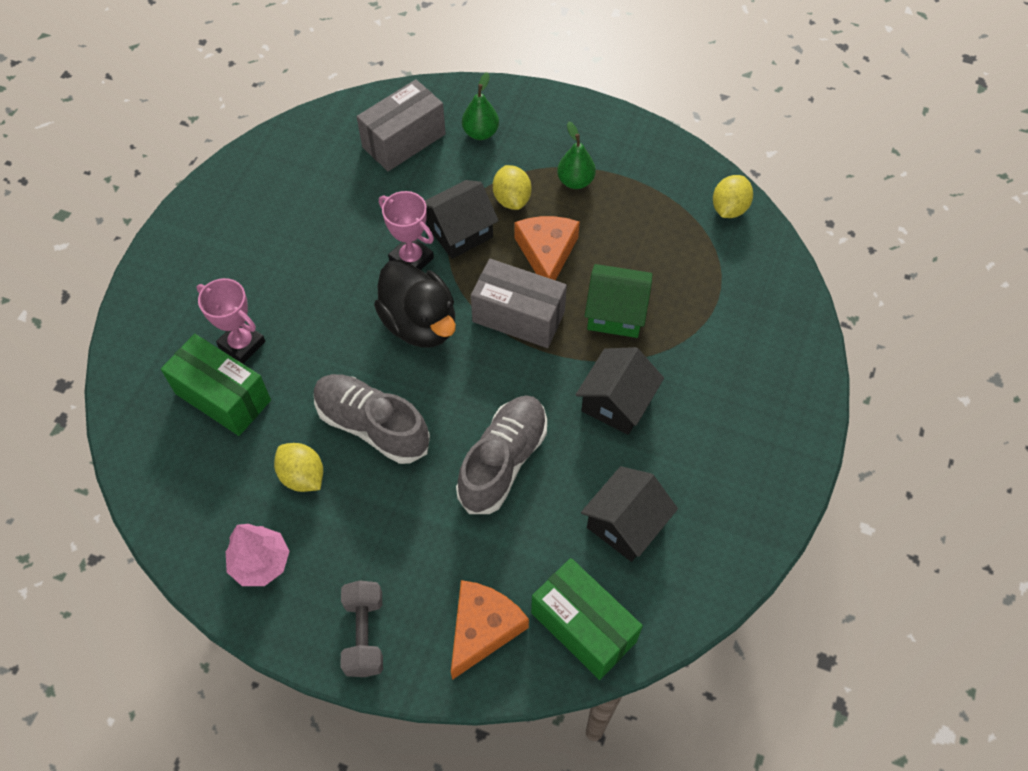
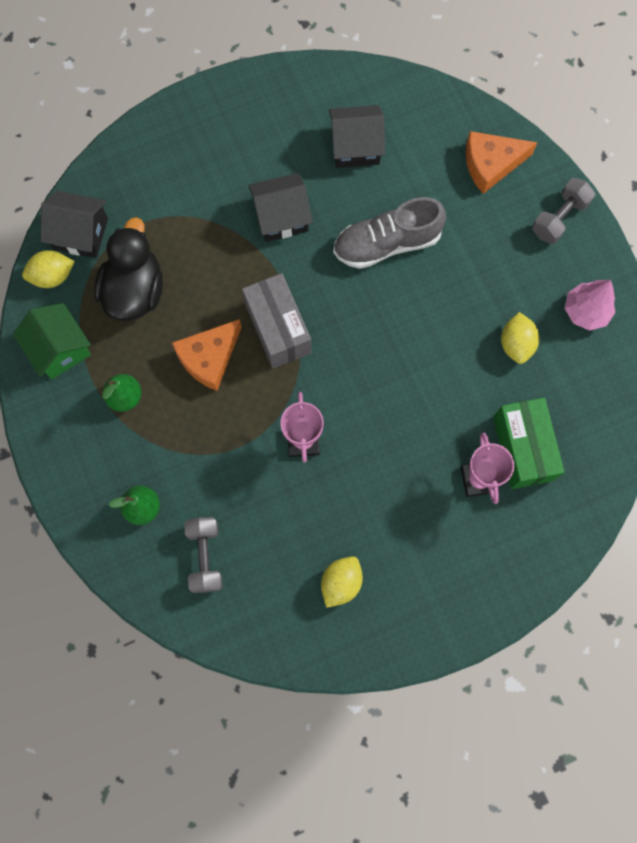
camera: 135 degrees left, 15 degrees up
grey shoe [314,374,430,464] -> none
grey box [357,79,446,171] -> grey dumbbell [184,517,223,593]
black duck [374,260,456,347] -> black duck moved to [94,217,163,321]
black house [425,180,499,259] -> black house moved to [41,191,108,258]
yellow lemon [493,165,531,210] -> yellow lemon moved to [321,556,363,608]
green box [531,558,643,680] -> none
green house [585,264,652,338] -> green house moved to [13,303,91,379]

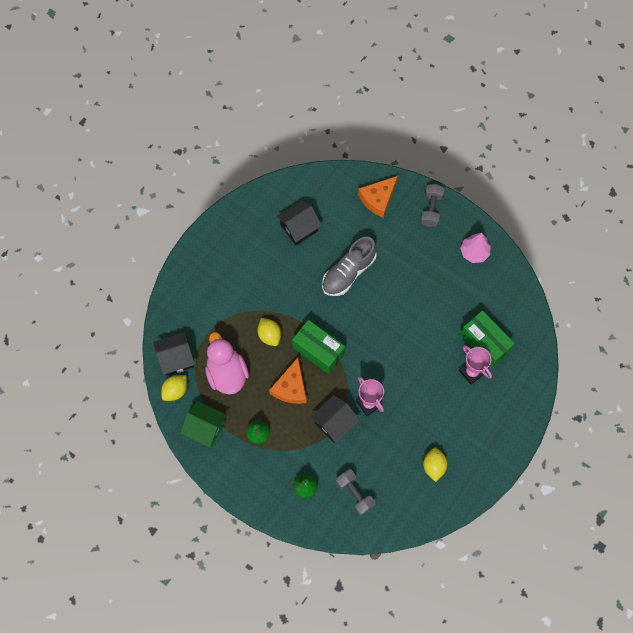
camera: 30 degrees left, 5 degrees down
black duck [94,217,163,321] -> pink duck [205,332,249,394]
grey box [242,273,311,369] -> green box [292,320,345,374]
black house [248,173,313,242] -> black house moved to [310,395,360,443]
yellow lemon [501,312,540,364] -> yellow lemon moved to [257,318,281,346]

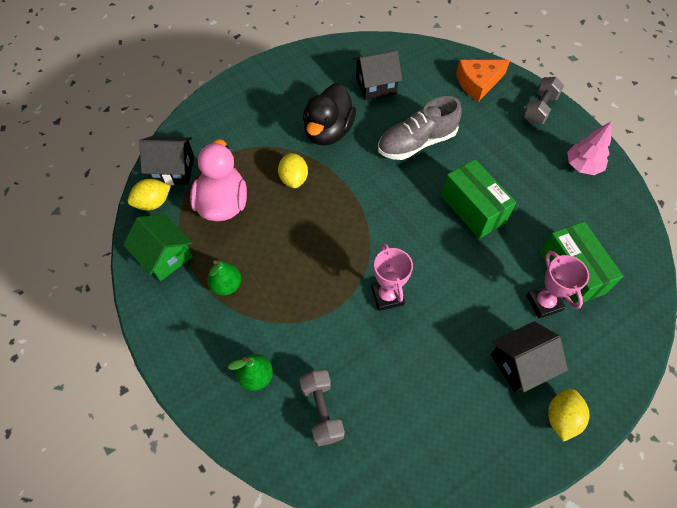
camera: 20 degrees right, 10 degrees down
orange cheese [269,357,307,404] -> none
green box [292,320,345,374] -> green box moved to [441,159,516,239]
black house [310,395,360,443] -> black house moved to [491,321,568,393]
yellow lemon [423,448,447,482] -> yellow lemon moved to [548,389,590,442]
none -> black duck [303,83,356,146]

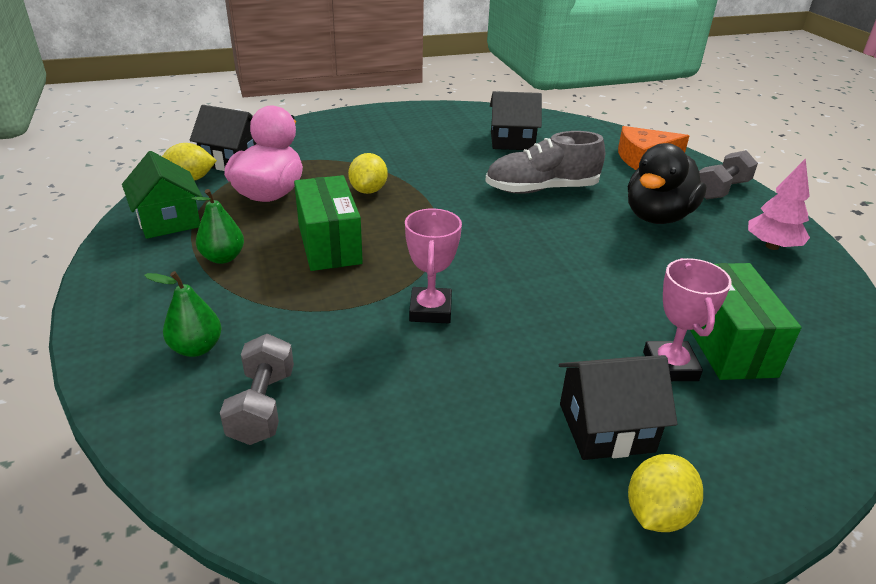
camera: 15 degrees right, 25 degrees down
black duck [303,83,356,146] -> black duck moved to [628,143,707,224]
green box [441,159,516,239] -> green box moved to [294,175,363,271]

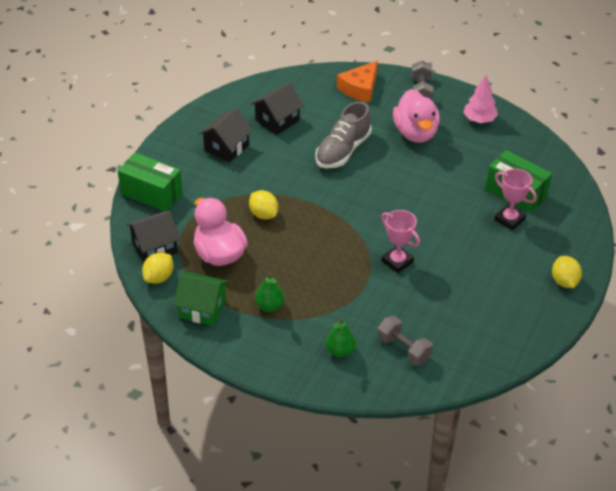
camera: 45 degrees left, 10 degrees up
green box [294,175,363,271] -> green box moved to [118,152,183,211]
black house [559,355,678,460] -> black house moved to [199,108,253,163]
black duck [628,143,707,224] -> pink duck [393,89,440,143]

